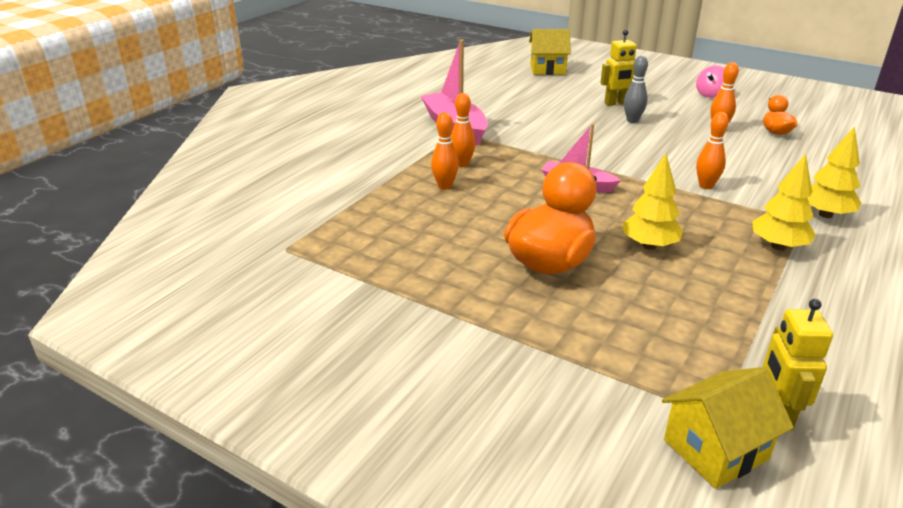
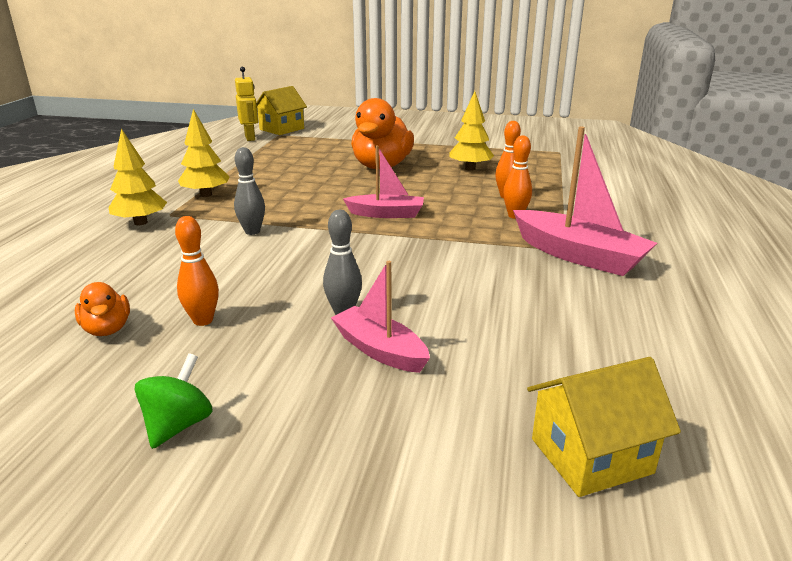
camera: 160 degrees right, 5 degrees down
yellow robot [600,30,637,106] -> pink boat [331,261,430,373]
yellow tree [622,154,683,250] -> yellow tree moved to [449,91,494,171]
pink spinning top [696,65,724,98] -> green spinning top [134,353,212,449]
orange bowling pin [696,112,729,189] -> grey bowling pin [234,147,265,235]

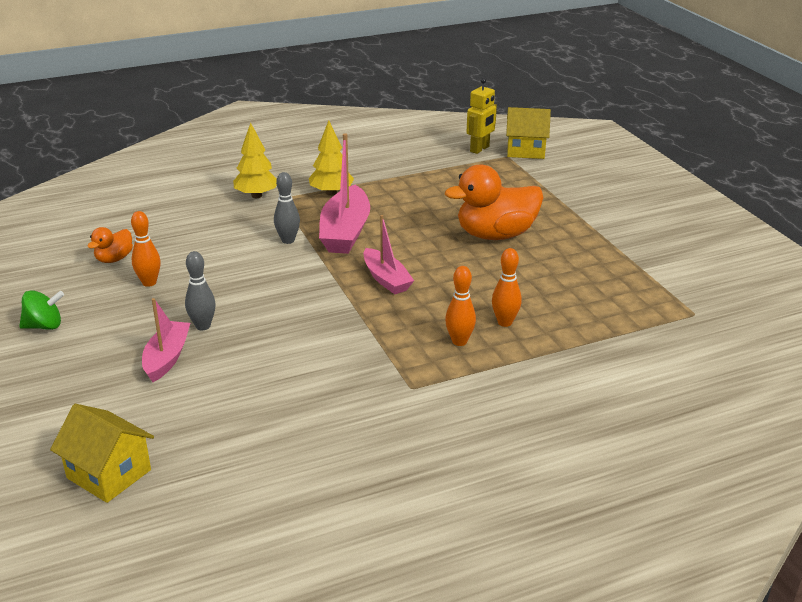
camera: 55 degrees right, 5 degrees up
yellow tree [449,91,494,171] -> none
pink boat [513,126,657,276] -> pink boat moved to [319,133,370,254]

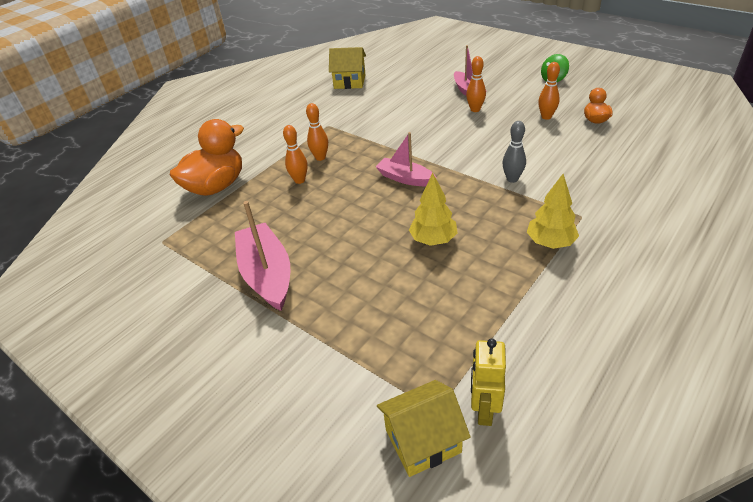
camera: 155 degrees right, 10 degrees up
yellow house [50,404,154,503] -> yellow house moved to [329,47,366,89]
grey bowling pin [185,251,216,330] -> orange bowling pin [466,56,486,112]
yellow tree [233,123,277,198] -> yellow tree moved to [409,173,457,246]
pink boat [319,133,370,254] -> pink boat moved to [235,201,290,311]
orange duck [445,164,543,240] -> orange duck moved to [170,119,244,196]

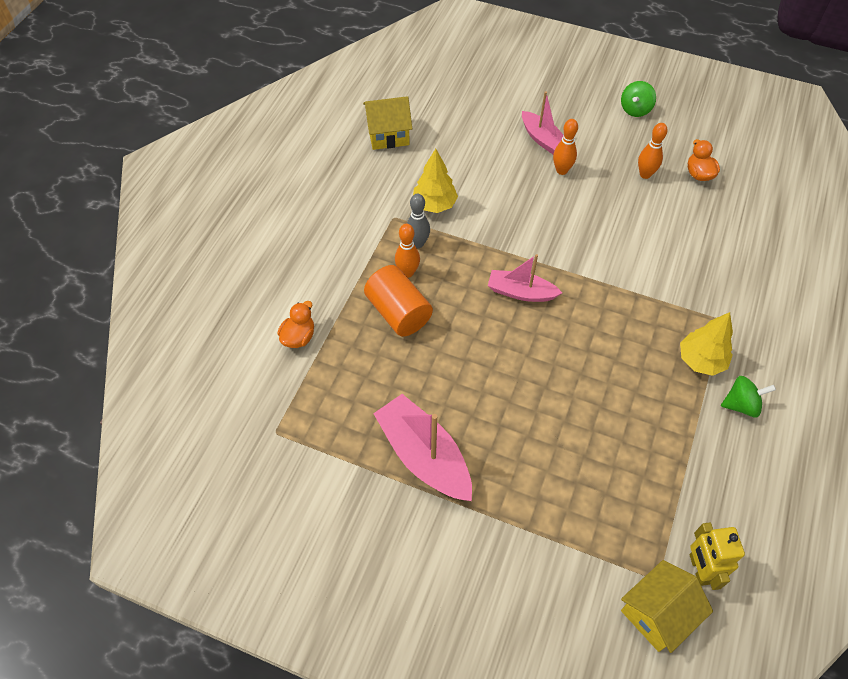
camera: 20 degrees left, 15 degrees up
orange duck [170,119,244,196] -> orange duck [277,301,314,348], size x0.49
orange bowling pin [283,125,308,184] -> orange cylinder [364,265,433,337]
yellow tree [409,173,457,246] -> yellow tree moved to [413,149,458,213]
grey bowling pin [502,121,526,183] -> grey bowling pin moved to [407,194,430,248]
none -> green spinning top [721,376,776,417]

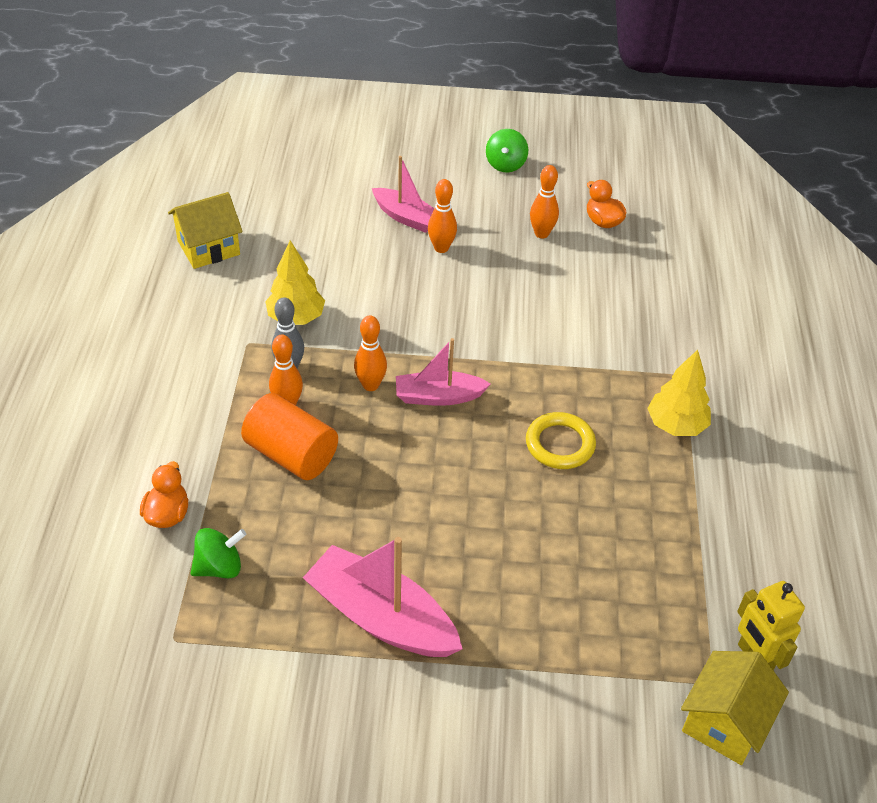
camera: 20 degrees left, 10 degrees down
green spinning top [721,376,776,417] -> green spinning top moved to [190,528,246,578]
none -> orange bowling pin [354,315,387,391]
none -> yellow ring [526,412,596,469]

